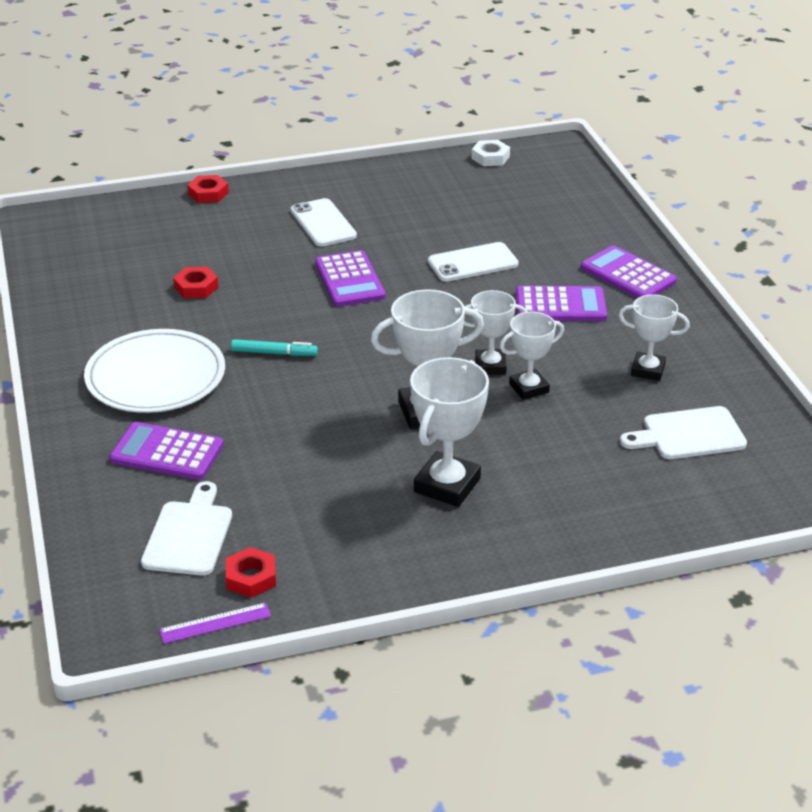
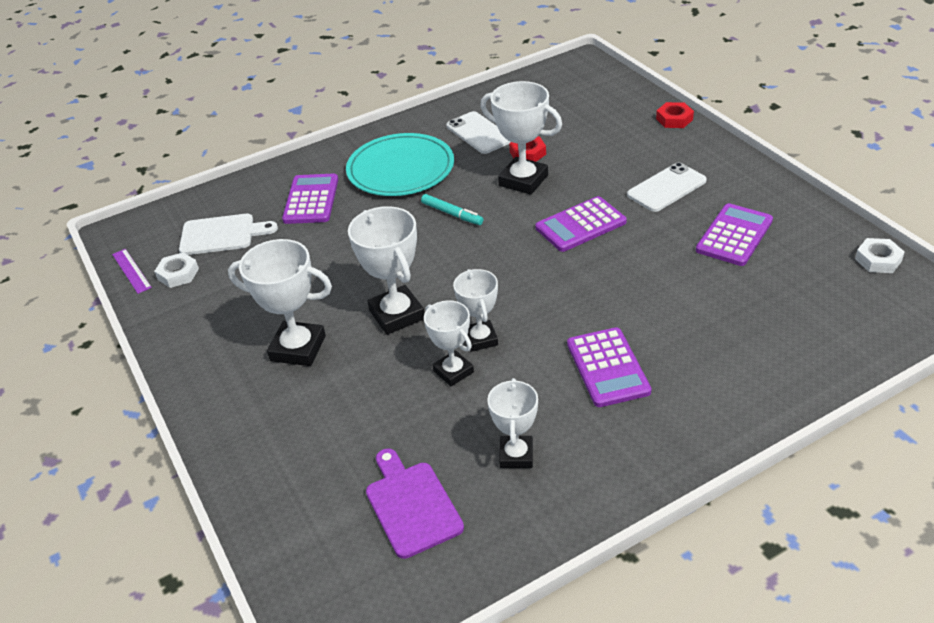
camera: 80 degrees right, 5 degrees up
white plate [84,329,225,413] -> turquoise plate [346,133,454,196]
red nut [226,547,276,598] -> white nut [154,252,199,288]
turquoise marker [231,339,318,356] -> turquoise marker turned 45 degrees counterclockwise [421,194,483,225]
white phone [428,242,519,282] -> white phone moved to [446,111,511,154]
purple calculator [581,245,677,298] -> purple calculator moved to [696,203,773,266]
white cutting board [620,406,747,459] -> purple cutting board [366,448,464,559]
none -> white trophy [480,81,562,195]

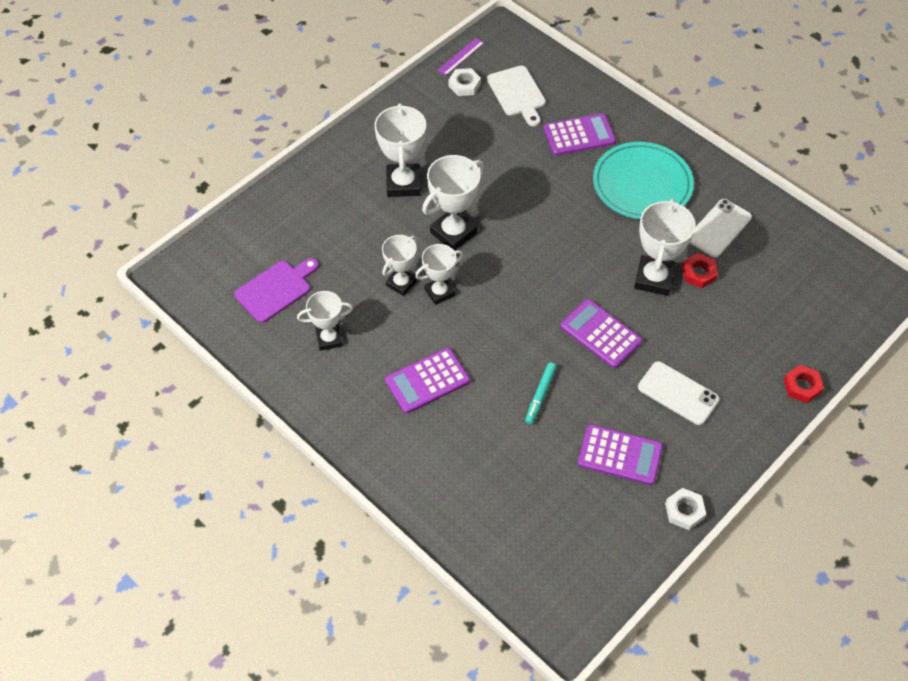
camera: 70 degrees right, 15 degrees up
turquoise marker [421,194,483,225] -> turquoise marker moved to [525,363,556,424]
white nut [855,238,905,273] -> white nut moved to [665,488,706,530]

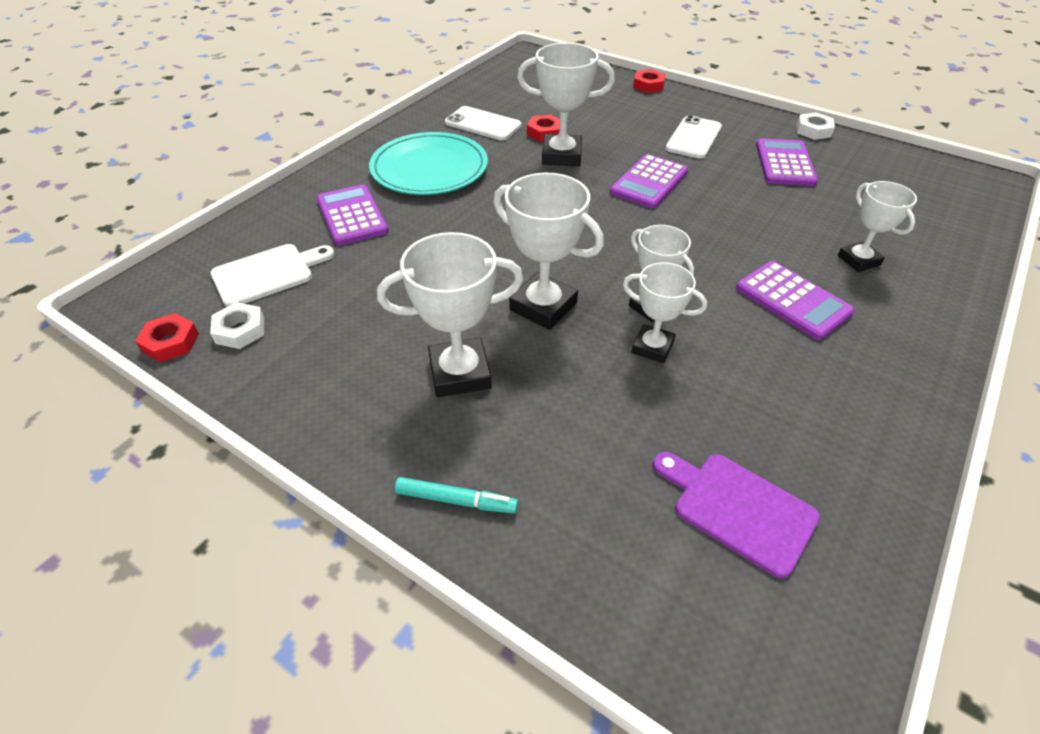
camera: 100 degrees left, 10 degrees down
white trophy [297,291,353,351] -> white trophy moved to [838,181,917,272]
purple ruler [437,38,484,76] -> red nut [135,313,199,362]
turquoise marker [525,363,556,424] -> turquoise marker moved to [395,477,518,514]

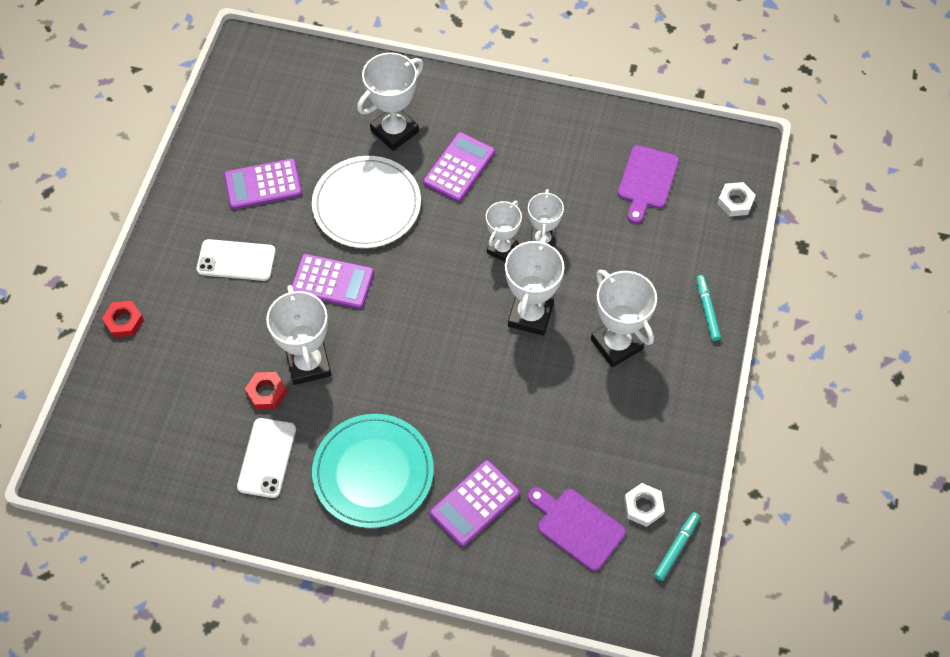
camera: 110 degrees left, 15 degrees up
red nut [135,313,199,362] -> turquoise marker [654,512,700,581]
white cutting board [210,244,335,307] -> purple cutting board [528,487,626,571]
white nut [796,112,835,140] -> white nut moved to [717,182,756,217]
white trophy [838,181,917,272] -> white trophy [357,52,424,151], size x1.55
none -> white plate [312,156,421,248]

